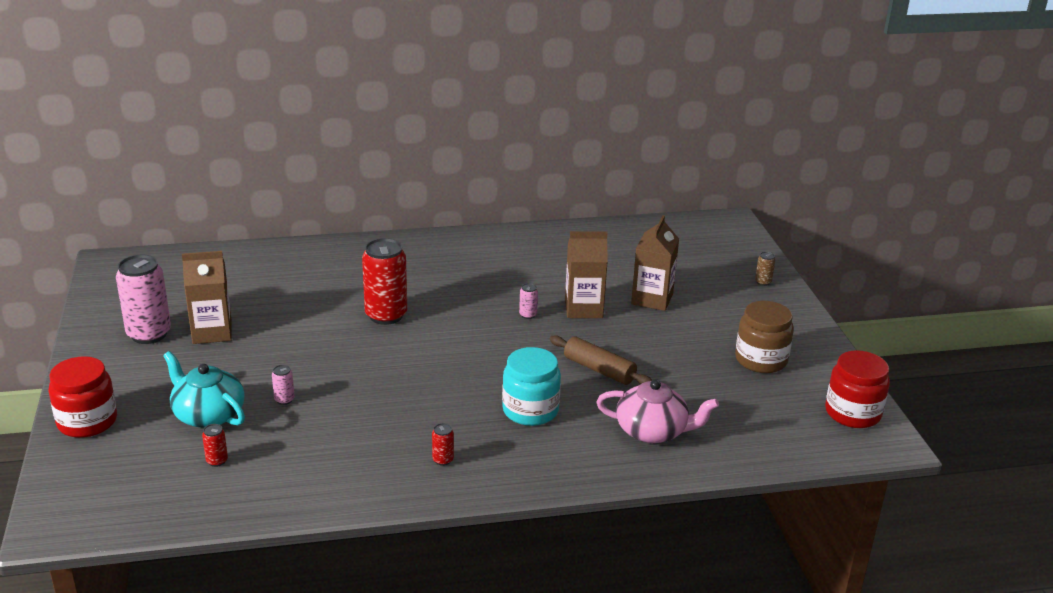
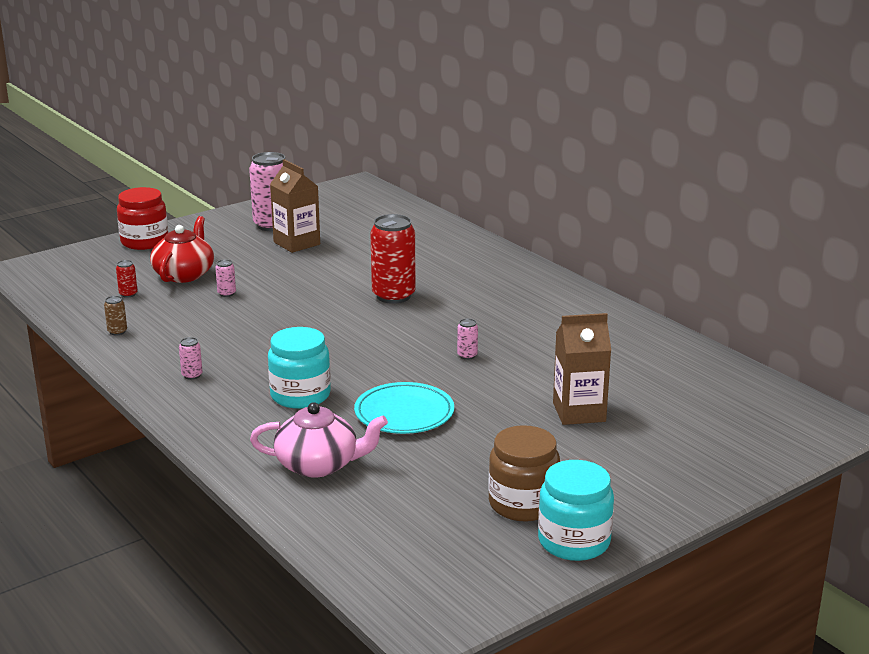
camera: 65 degrees right, 5 degrees down
turquoise teapot [163,351,245,428] -> red teapot [150,216,214,283]
red can [432,423,454,466] -> pink can [179,337,203,380]
brown rolling pin [550,335,652,385] -> turquoise plate [354,382,454,434]
brown carton [565,231,608,318] -> none
pink teapot [597,379,719,443] -> pink teapot turned 75 degrees counterclockwise [250,402,388,478]
brown can [755,252,775,286] -> brown can moved to [104,296,127,336]
red jar [825,350,890,428] -> none
none -> turquoise jar [538,460,614,561]

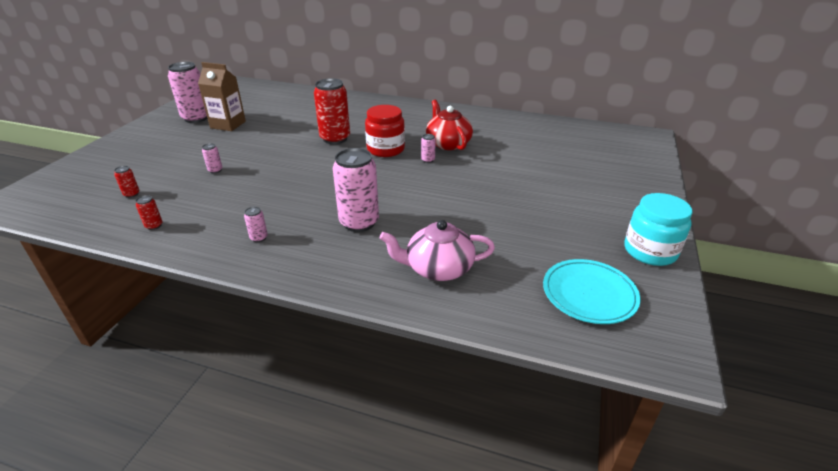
camera: 35 degrees left, 10 degrees up
brown can [104,296,127,336] -> red can [136,195,163,230]
red jar [117,187,168,250] -> red jar moved to [365,105,405,157]
red teapot [150,216,214,283] -> red teapot moved to [426,100,473,150]
pink teapot [250,402,388,478] -> pink teapot turned 150 degrees counterclockwise [380,220,495,281]
turquoise jar [268,327,331,409] -> pink can [333,148,379,232]
turquoise plate [354,382,454,434] -> turquoise plate moved to [543,259,641,324]
brown jar [488,425,560,521] -> none
brown carton [553,313,611,425] -> none

